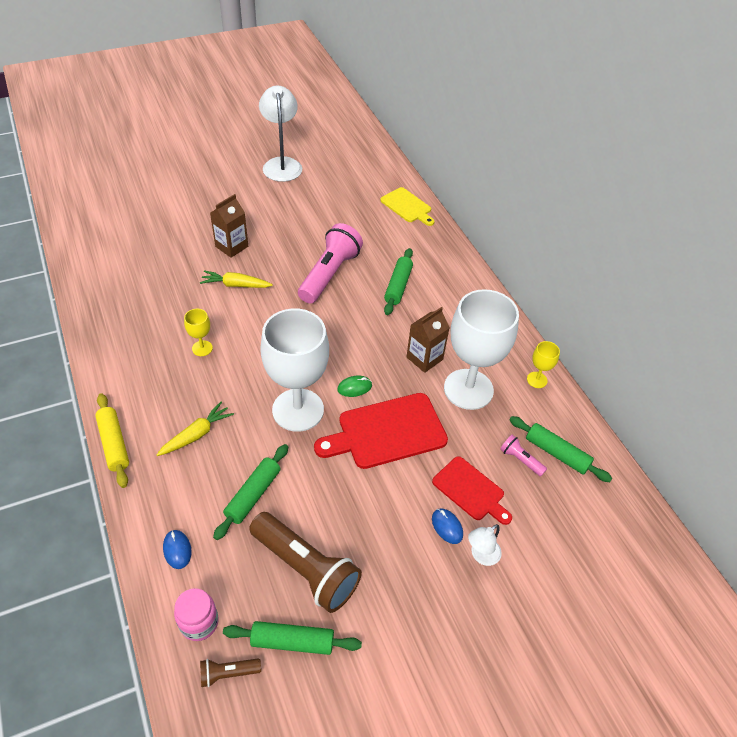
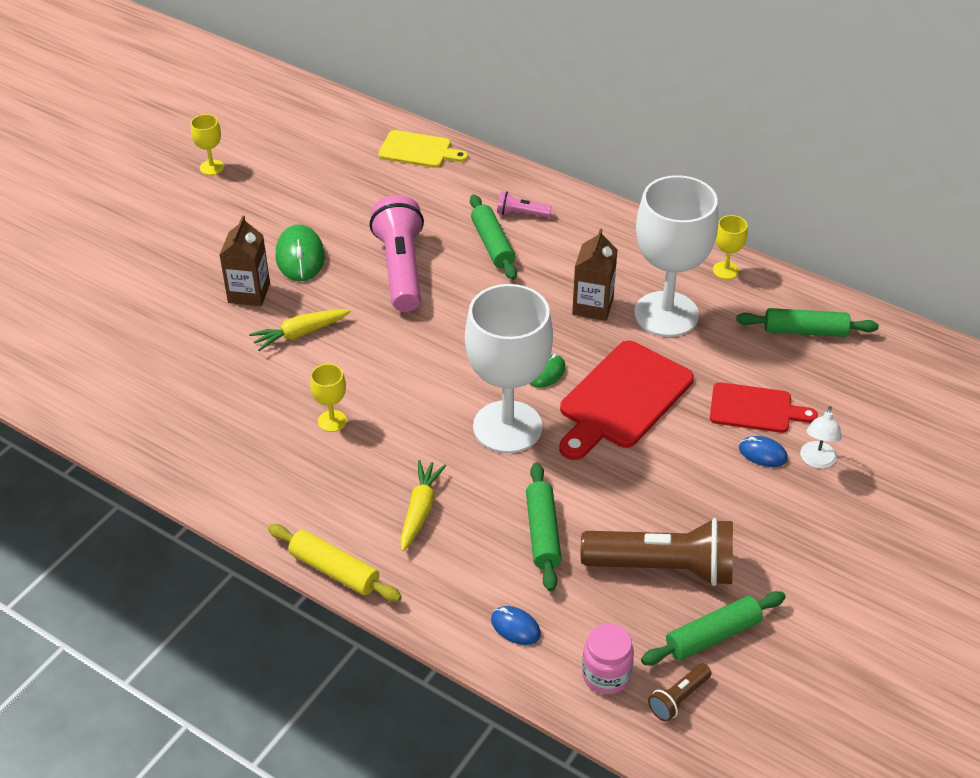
camera: 30 degrees left, 5 degrees down
white lamp [259,86,302,182] -> yellow goblet [191,114,224,175]
pink flashlight [500,434,547,476] -> pink flashlight moved to [497,191,552,218]
none -> green mouse [275,225,325,281]

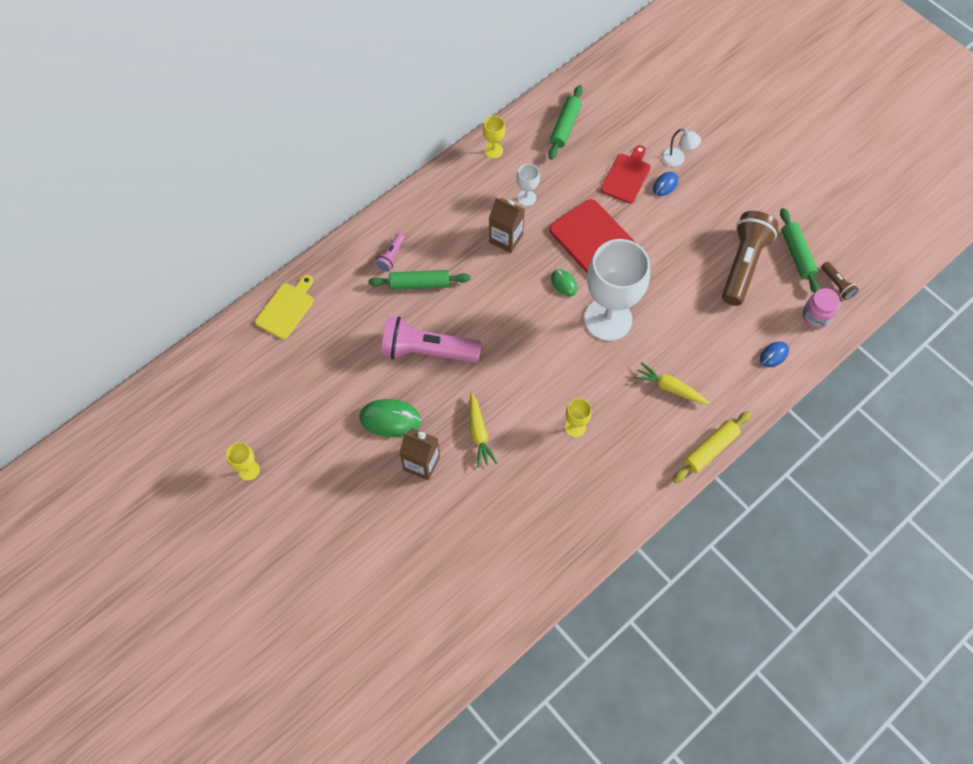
camera: 75 degrees left, 20 degrees up
green rolling pin [526,462,562,592] -> none
white goblet [634,175,719,337] -> white goblet [517,164,540,206], size x0.42

